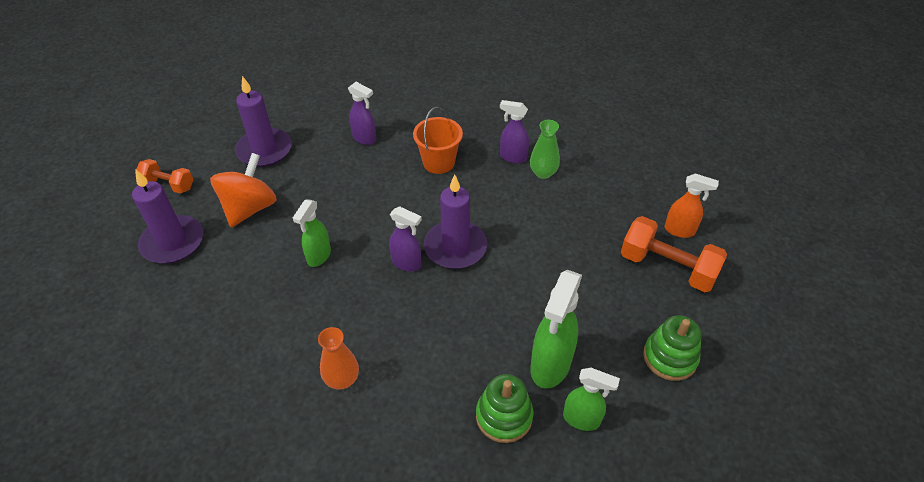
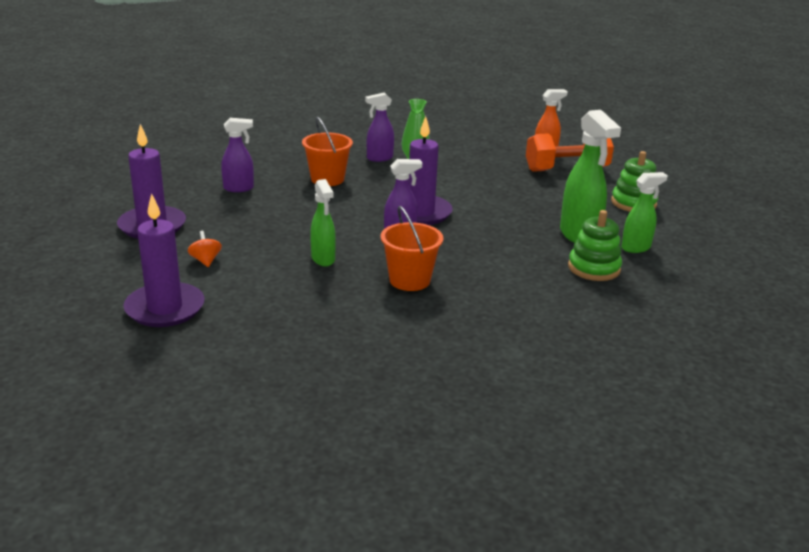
camera: 45 degrees left, 20 degrees down
orange dumbbell [135,159,193,193] -> none
orange spinning top [210,153,277,227] -> orange spinning top [188,231,222,267], size x0.44
orange vase [318,327,359,390] -> none
none -> orange bucket [381,206,443,291]

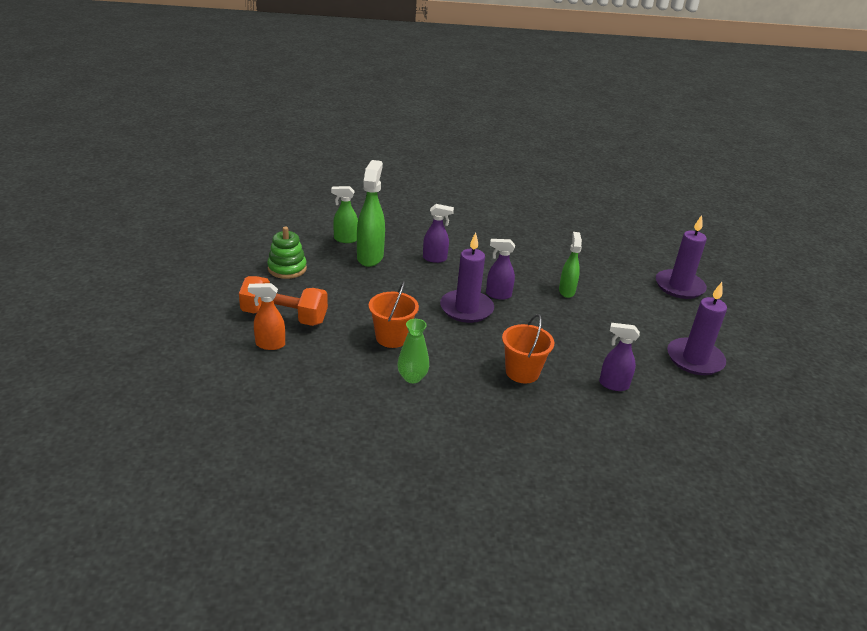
camera: 155 degrees left, 5 degrees up
orange spinning top [188,231,222,267] -> none
purple spray bottle [365,93,394,162] -> purple spray bottle moved to [423,204,454,263]
orange bucket [381,206,443,291] -> orange bucket moved to [369,281,419,348]
green stacking toy [568,210,622,281] -> none

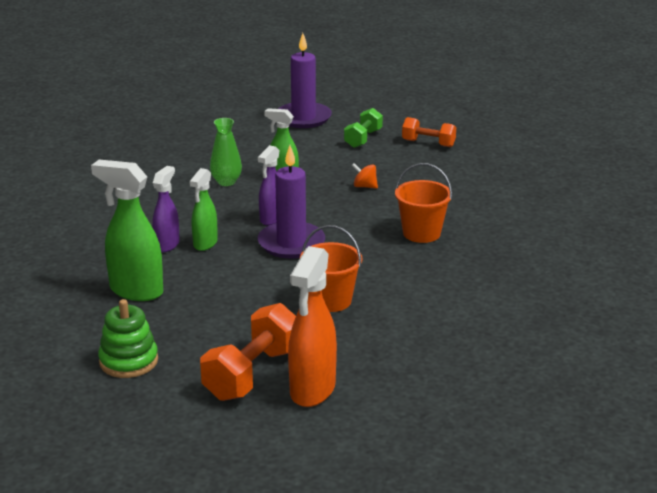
camera: 70 degrees left, 5 degrees down
orange spray bottle [248,283,285,350] -> orange spray bottle [288,246,337,407], size x1.63
green spray bottle [331,186,358,243] -> green spray bottle moved to [189,168,218,251]
green vase [398,319,429,383] -> green vase moved to [210,118,242,186]
purple spray bottle [599,323,640,391] -> none
purple candle [667,282,727,375] -> orange dumbbell [402,117,456,147]
none -> green dumbbell [344,108,383,148]
none -> orange spinning top [352,163,378,189]

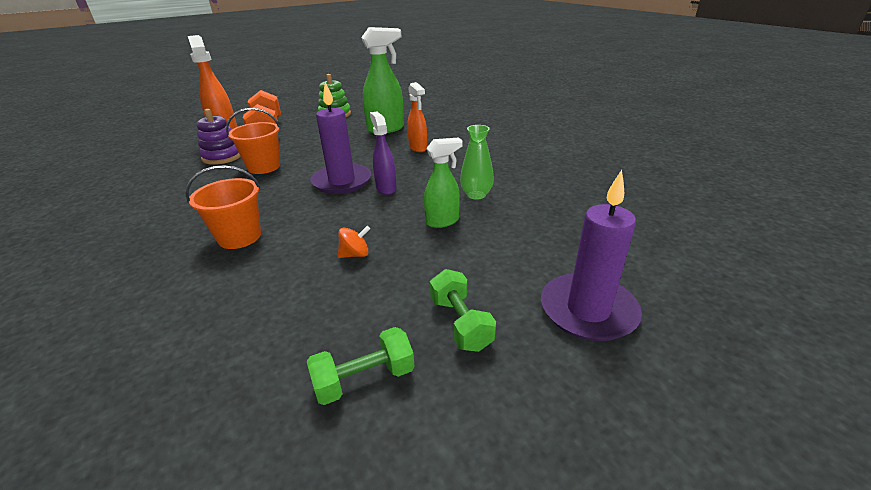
camera: 135 degrees right, 5 degrees up
purple spray bottle [153,166,180,252] -> orange spray bottle [407,82,427,152]
green spray bottle [189,168,218,251] -> none
orange dumbbell [402,117,456,147] -> green dumbbell [307,327,415,405]
none -> purple stacking toy [197,109,241,165]

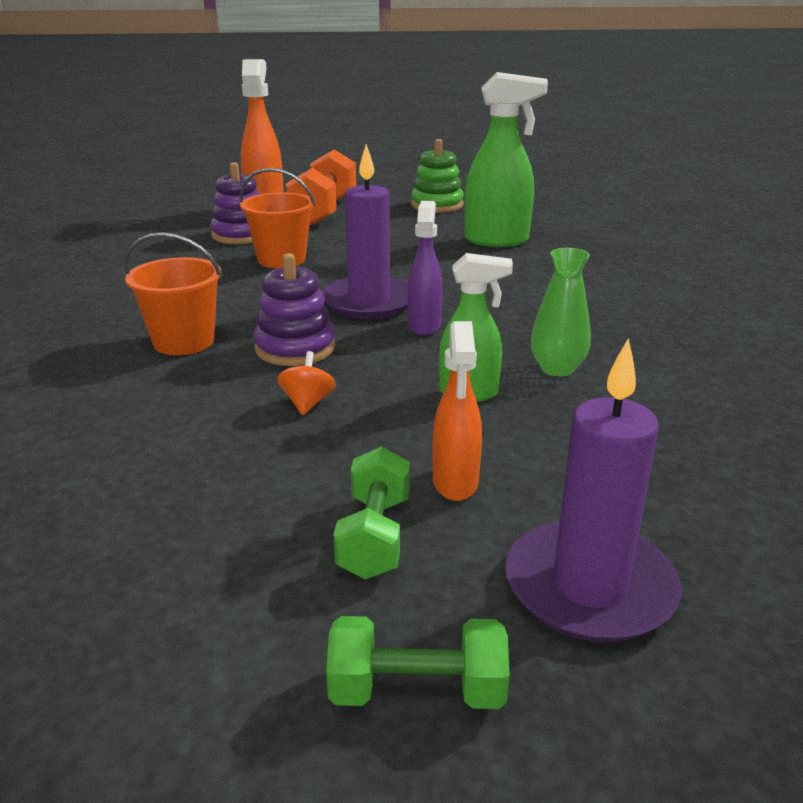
camera: 25 degrees right, 5 degrees down
green dumbbell [307,327,415,405] -> green dumbbell moved to [326,616,510,709]
orange spinning top [338,226,370,258] -> orange spinning top turned 90 degrees counterclockwise [277,351,336,415]
orange spray bottle [407,82,427,152] -> orange spray bottle moved to [432,321,482,501]
none -> purple stacking toy [253,253,335,366]

